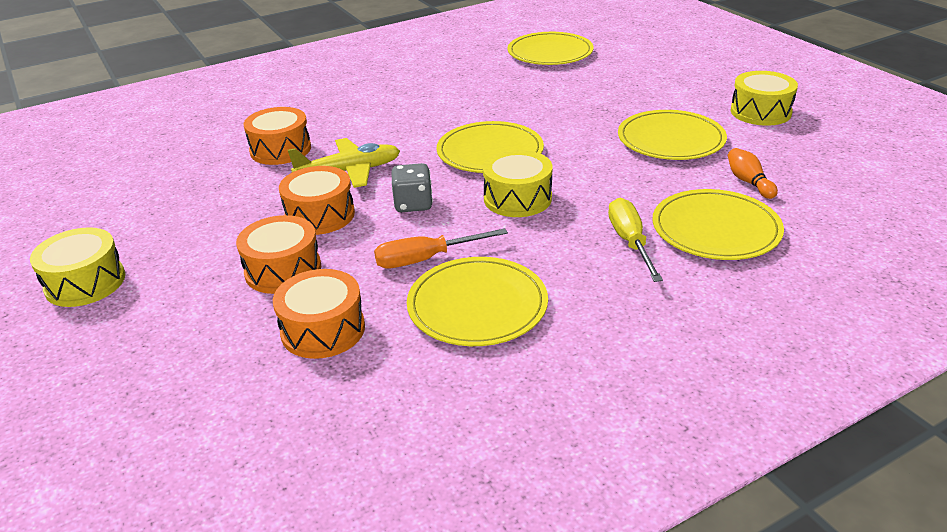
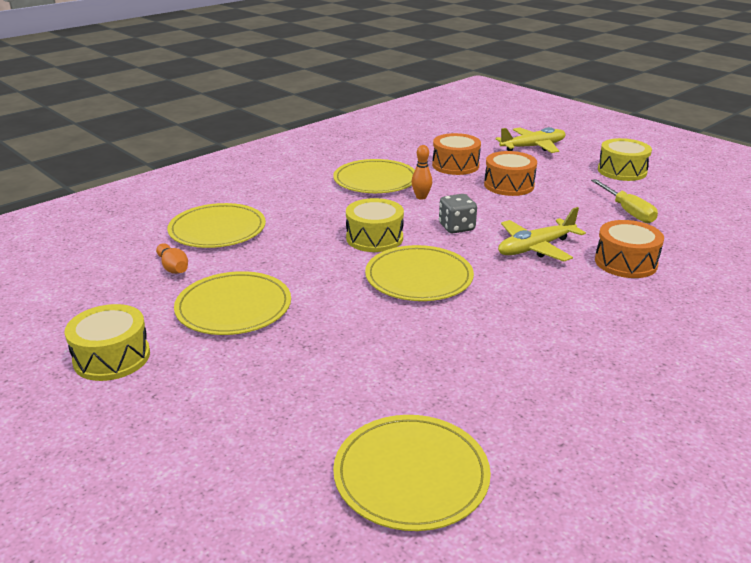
camera: 165 degrees right, 5 degrees down
orange drum [279,166,355,235] -> none
orange screwdriver [374,228,508,268] -> orange bowling pin [411,145,432,200]
yellow screwdriver [608,198,663,282] -> yellow screwdriver moved to [591,179,658,223]
none -> yellow plane [495,127,565,153]

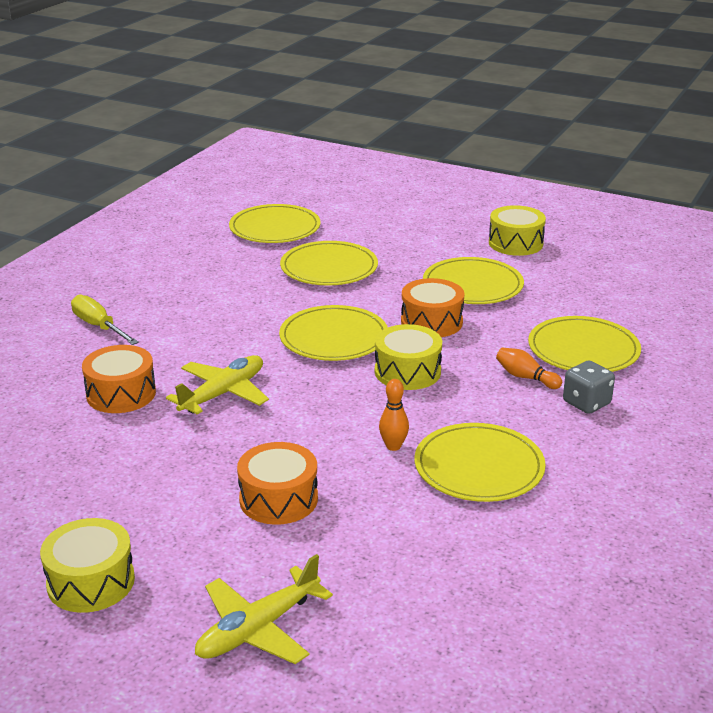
camera: 160 degrees right, 0 degrees up
orange bowling pin [156,243,188,274] -> orange bowling pin moved to [496,348,562,389]
orange drum [432,133,481,175] -> orange drum moved to [401,278,464,337]
grey dice [439,194,477,233] -> grey dice moved to [563,361,615,414]
yellow screwdriver [591,179,658,223] -> yellow screwdriver moved to [71,294,139,345]
none -> yellow plate [280,241,378,286]

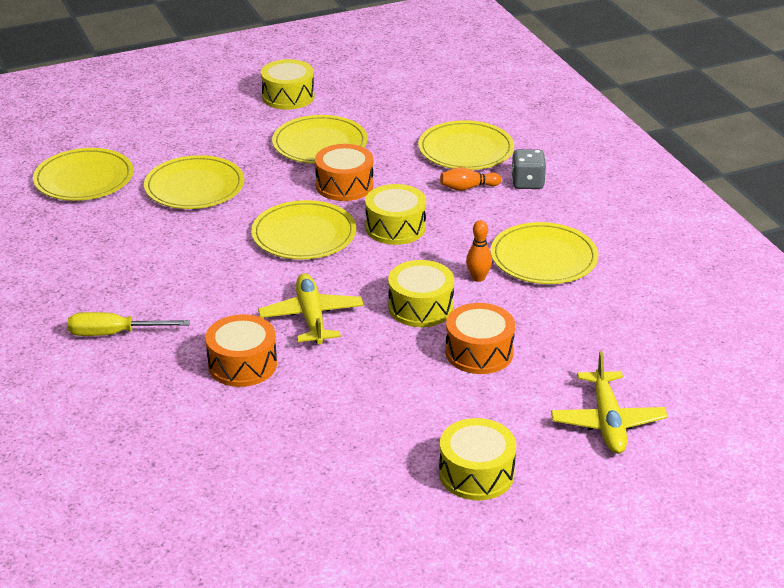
camera: 50 degrees left, 5 degrees up
none -> yellow drum [388,260,454,327]

